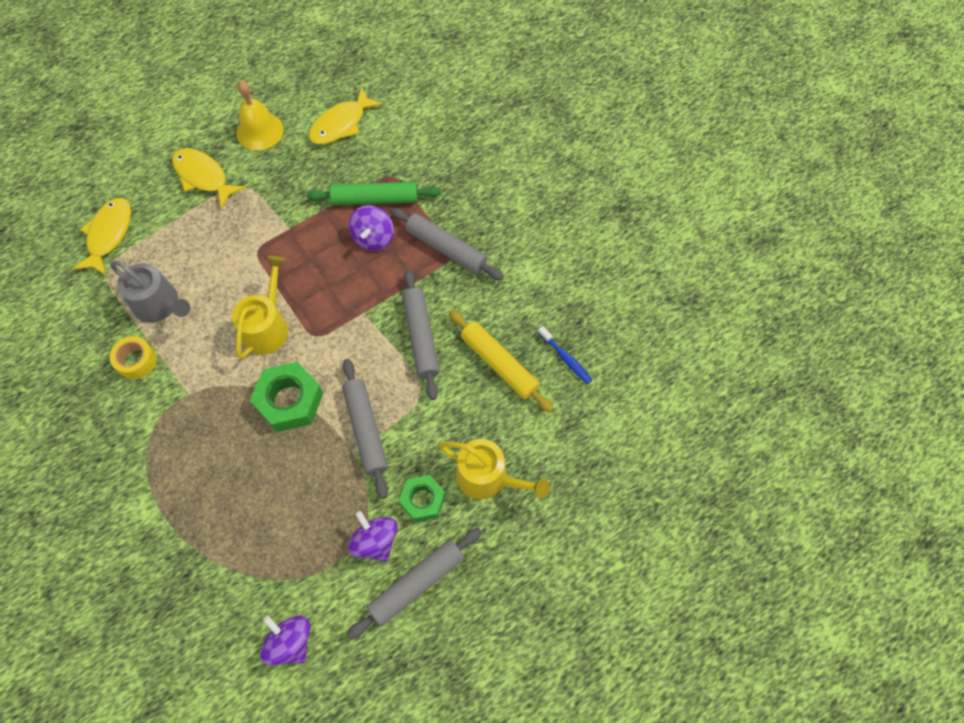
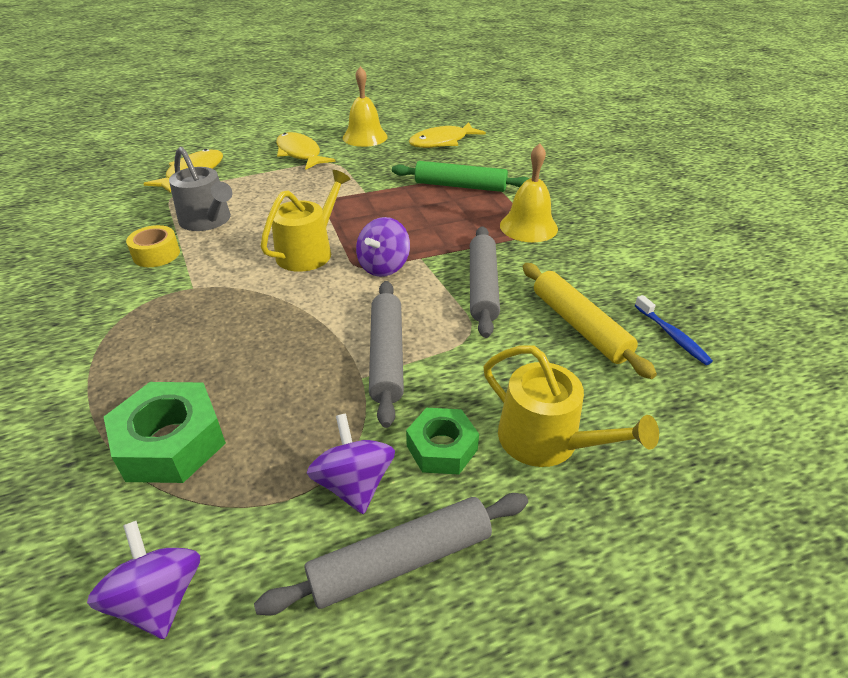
camera: 15 degrees right, 25 degrees down
green nut [250,362,324,432] -> green nut moved to [104,382,226,483]
purple spinning top [349,205,394,251] -> purple spinning top moved to [356,217,410,277]
grey rolling pin [390,208,504,280] -> yellow bell [500,143,558,242]

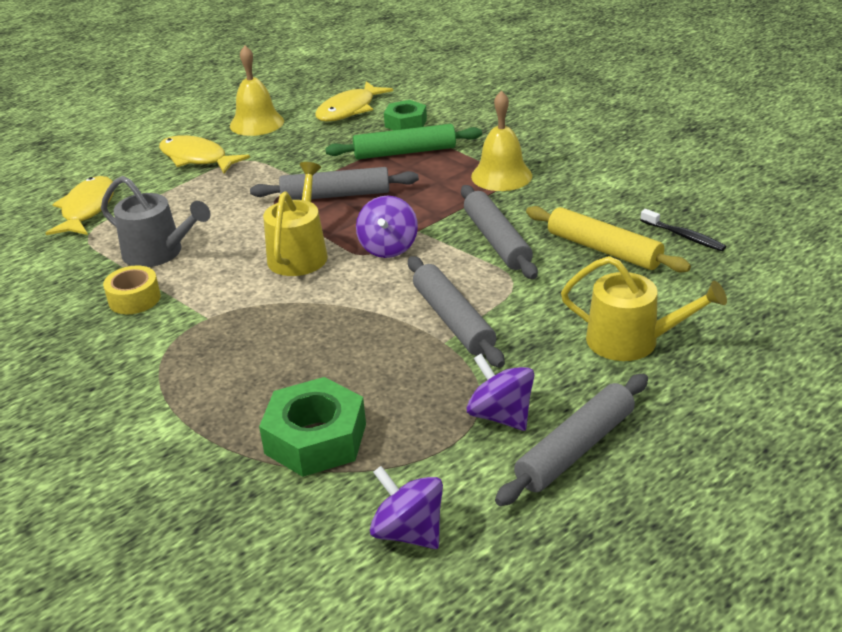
camera: 20 degrees left, 5 degrees down
green nut [406,408,479,475] -> green nut moved to [384,100,427,130]
blue toothbrush [635,295,713,365] -> black toothbrush [640,209,726,251]
none -> grey rolling pin [250,167,419,200]

